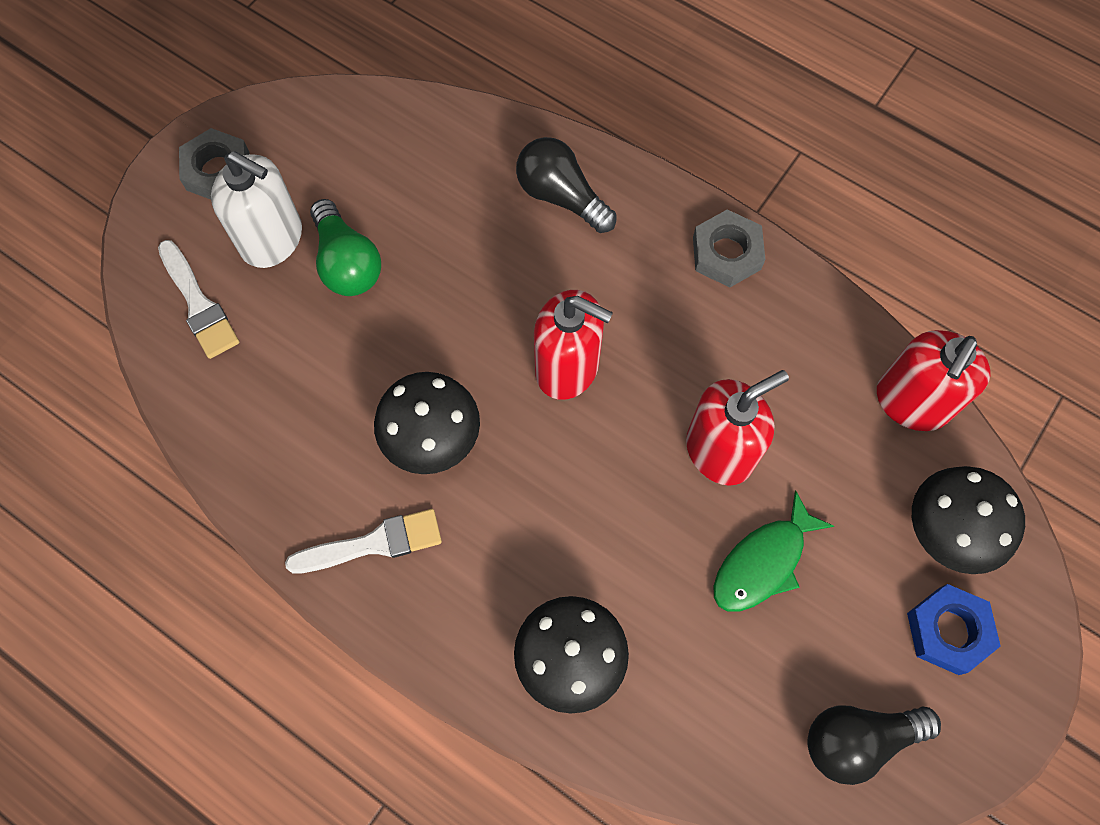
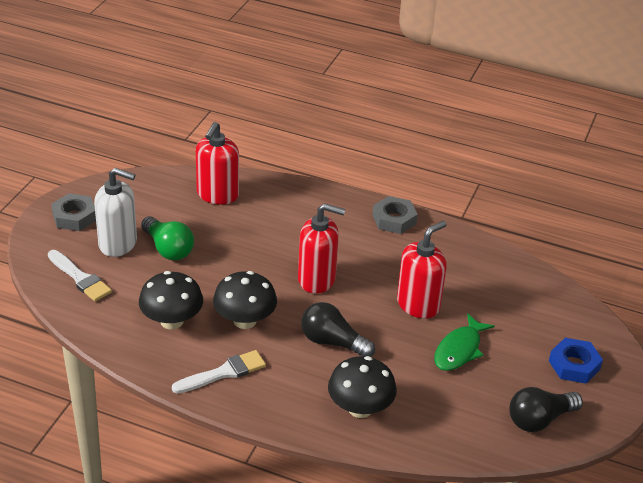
camera: 15 degrees left, 30 degrees down
black light bulb [516,137,617,233] -> black light bulb moved to [301,302,375,357]
red soap dispenser [877,330,990,431] -> red soap dispenser moved to [196,122,239,205]
black mushroom [912,466,1025,574] -> black mushroom moved to [139,271,203,330]

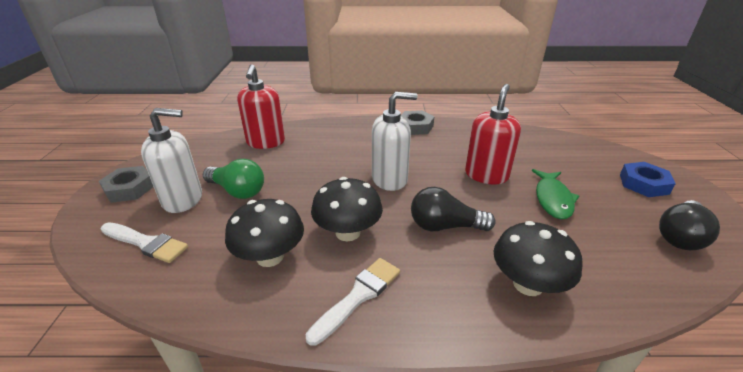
camera: 20 degrees left, 5 degrees down
red soap dispenser [298,203,346,294] -> white soap dispenser [372,92,417,191]

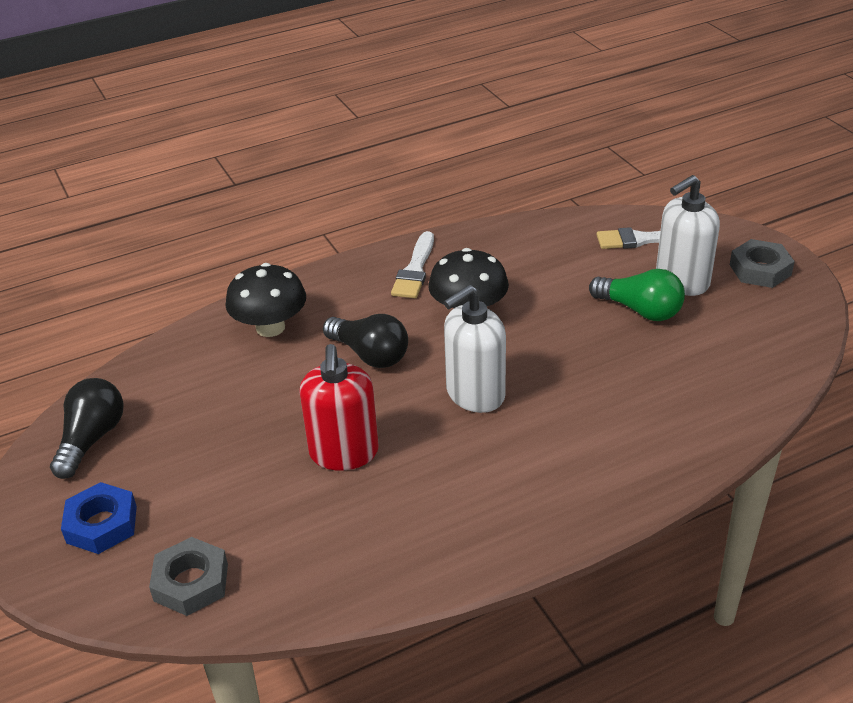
camera: 155 degrees right, 5 degrees up
green light bulb [203,159,264,199] -> green light bulb turned 150 degrees counterclockwise [589,269,685,321]
black mushroom [225,199,304,267] -> none
red soap dispenser [237,64,285,149] -> none
grey nut [401,110,434,135] -> grey nut moved to [149,537,228,616]
black light bulb [411,187,495,231] -> black light bulb turned 60 degrees clockwise [323,314,408,368]
green fish [532,169,579,219] -> none

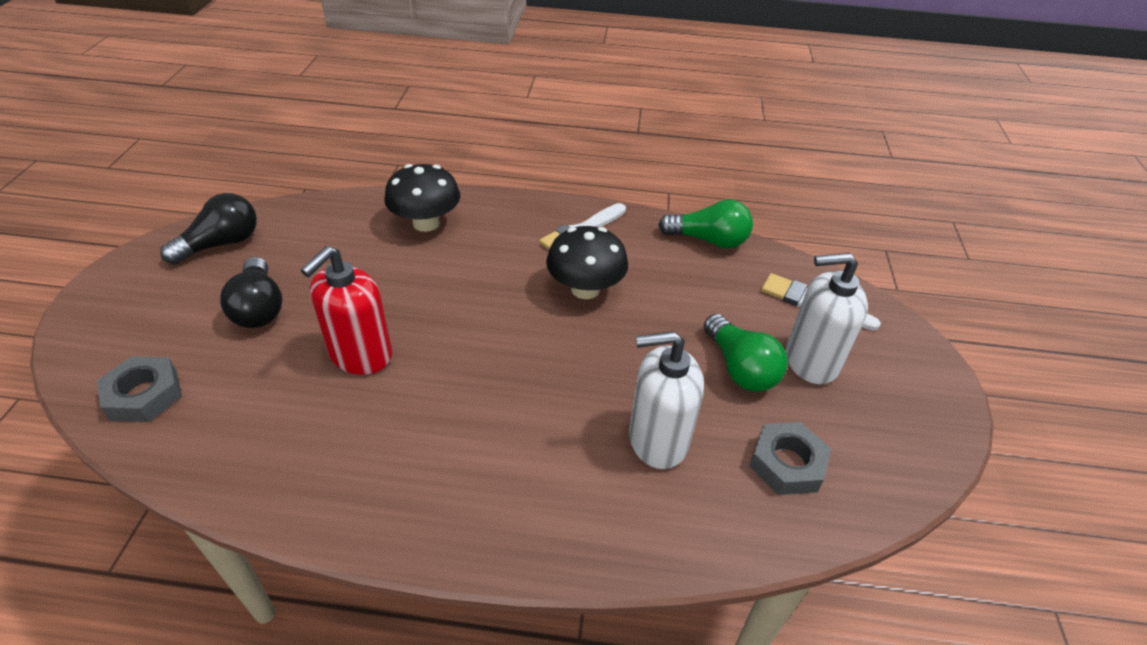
camera: 30 degrees right, 5 degrees up
blue nut [61,482,137,554] -> none
black light bulb [323,314,408,368] -> black light bulb moved to [220,257,282,328]
white soap dispenser [444,285,506,413] -> white soap dispenser moved to [629,331,704,469]
grey nut [730,239,795,288] -> grey nut moved to [749,422,831,495]
none -> green light bulb [658,200,753,248]

